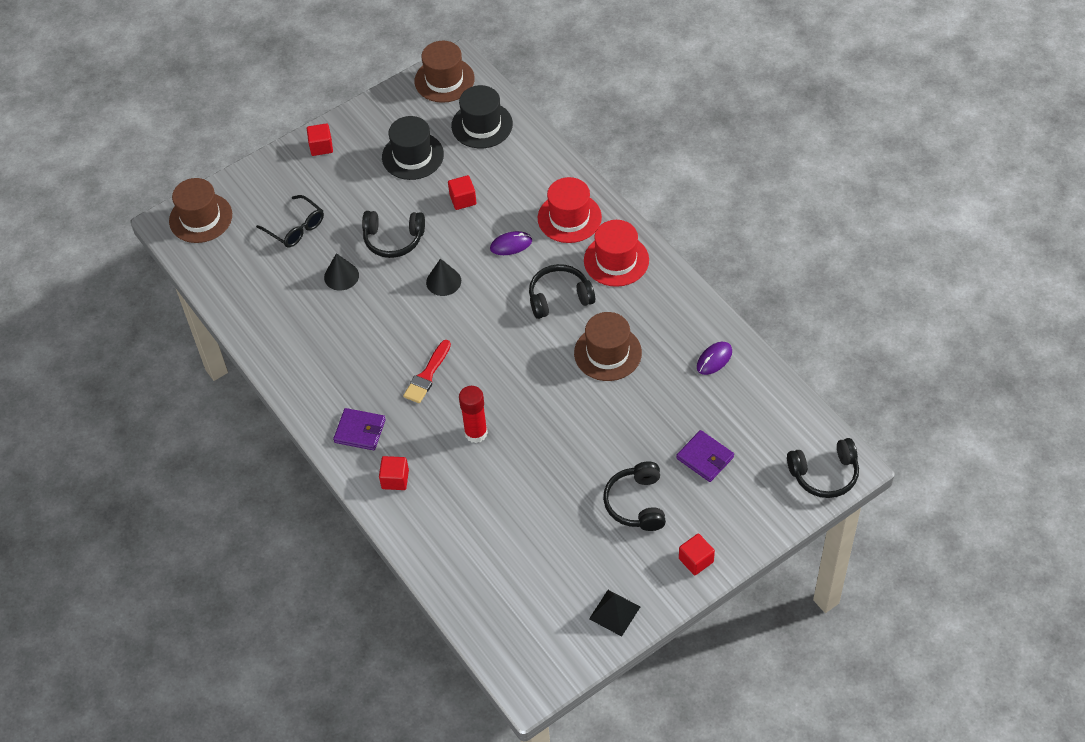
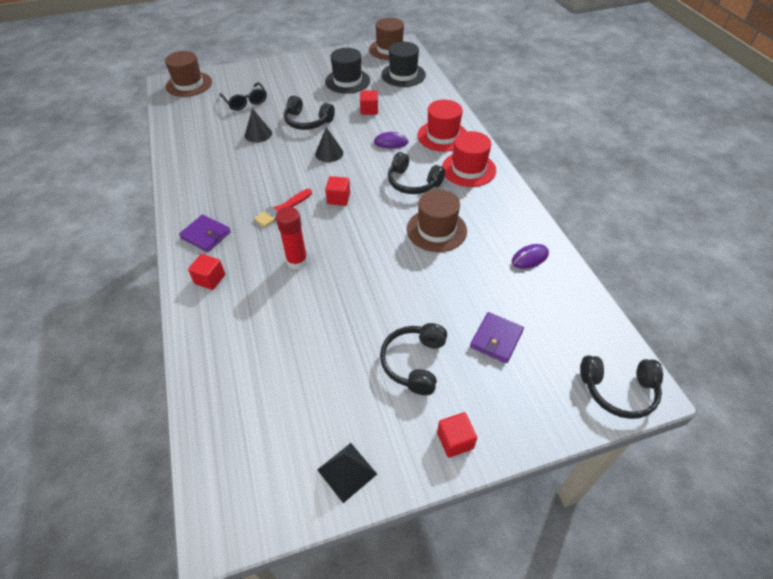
camera: 15 degrees right, 5 degrees down
red cube [307,123,333,156] -> red cube moved to [325,176,350,206]
black headphones [529,264,595,319] -> black headphones turned 150 degrees counterclockwise [388,152,445,194]
purple wallet [676,430,734,482] -> purple wallet turned 60 degrees clockwise [470,312,524,363]

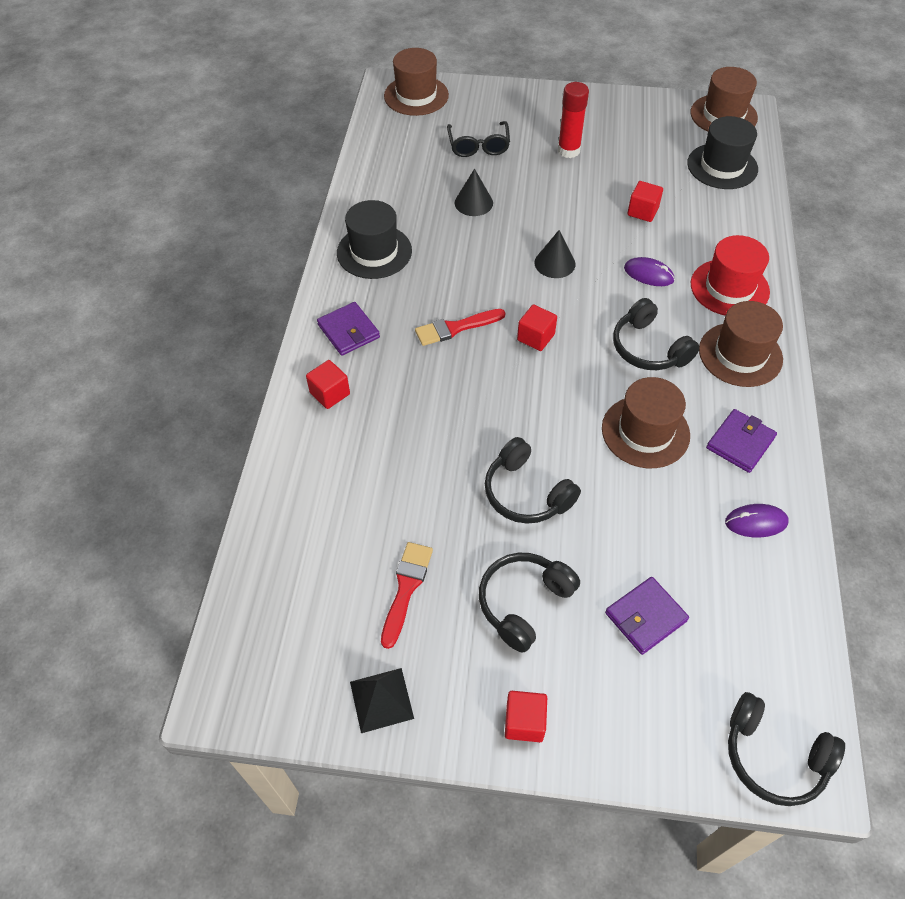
camera: 25 degrees right, 5 degrees up
red glue stick [276,207,308,270] -> red glue stick moved to [558,82,589,158]
black headphones [284,96,335,130] -> black headphones moved to [485,437,581,524]
black hat [325,48,370,94] -> black hat moved to [337,200,412,279]
red hat [442,131,496,187] -> brown hat [699,301,783,387]
none -> red brush [381,542,433,649]
none -> purple wallet [706,409,777,473]

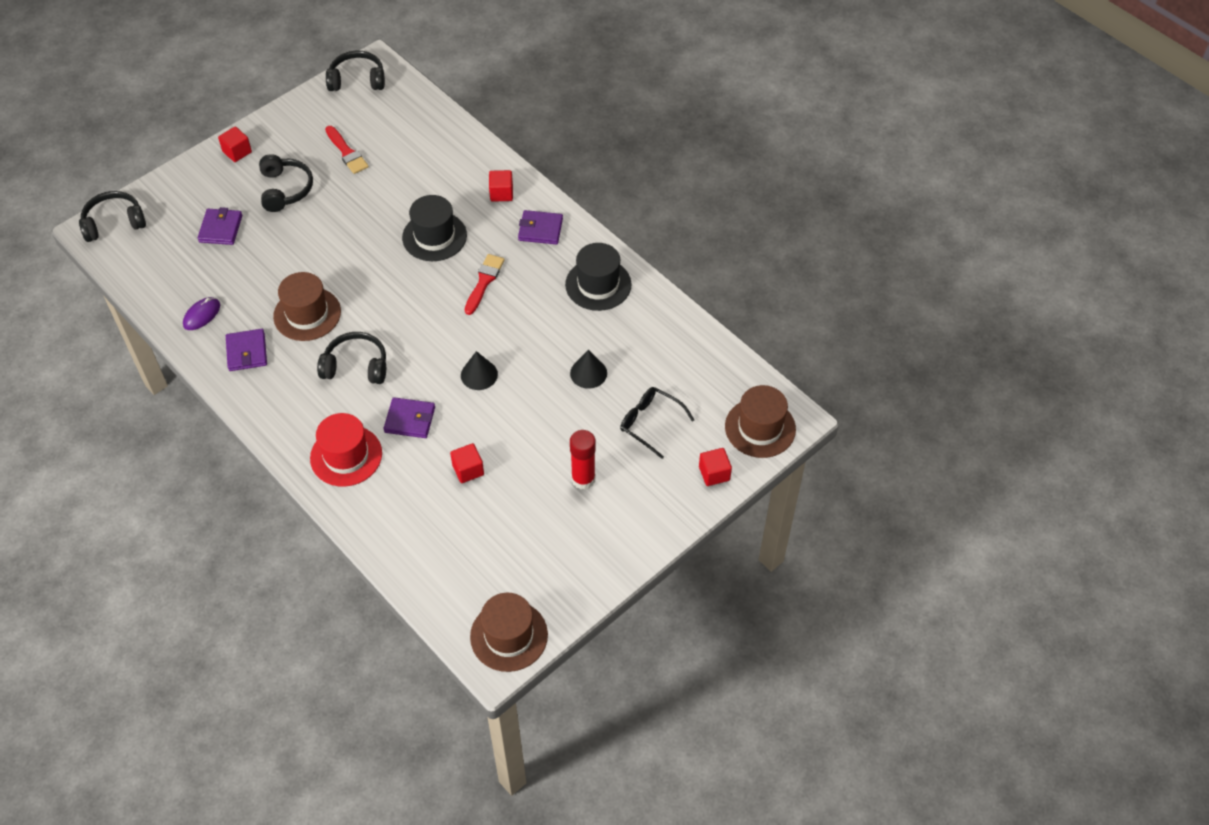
camera: 130 degrees right, 0 degrees up
black pyramid [350,668,414,733] -> none
black headphones [485,437,581,524] -> black headphones moved to [326,50,385,91]
red cube [517,304,557,351] -> red cube moved to [699,448,732,486]
purple mouse [624,257,675,286] -> purple wallet [384,397,435,438]
black hat [687,116,758,189] -> black hat moved to [402,195,467,261]
brown hat [699,301,783,387] -> none

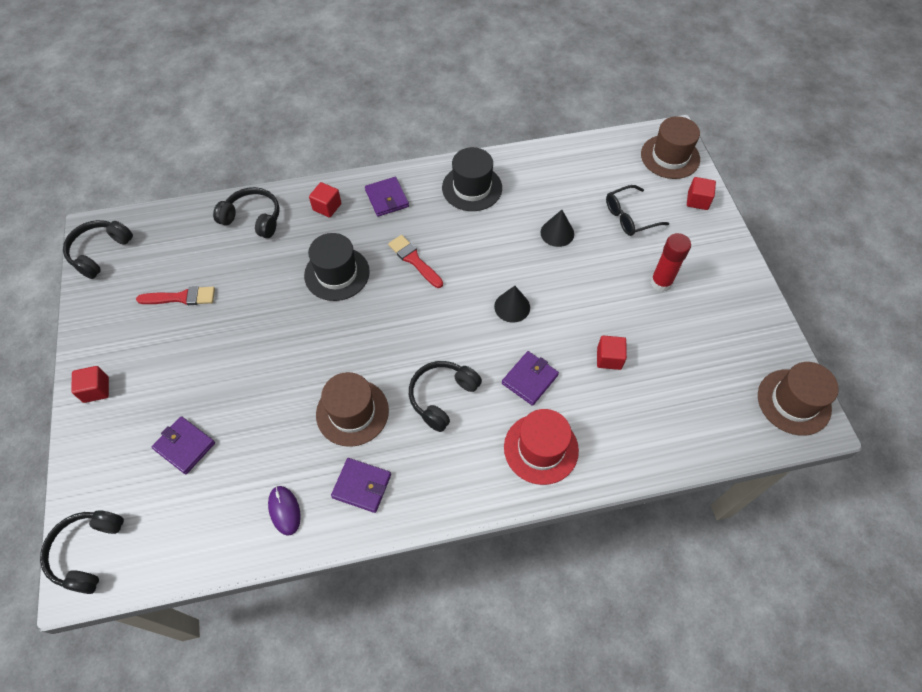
camera: 60 degrees left, 5 degrees up
black headphones [259,154,313,212] -> black headphones moved to [213,187,280,238]
purple wallet [518,210,563,245] -> purple wallet turned 60 degrees counterclockwise [365,177,409,217]

